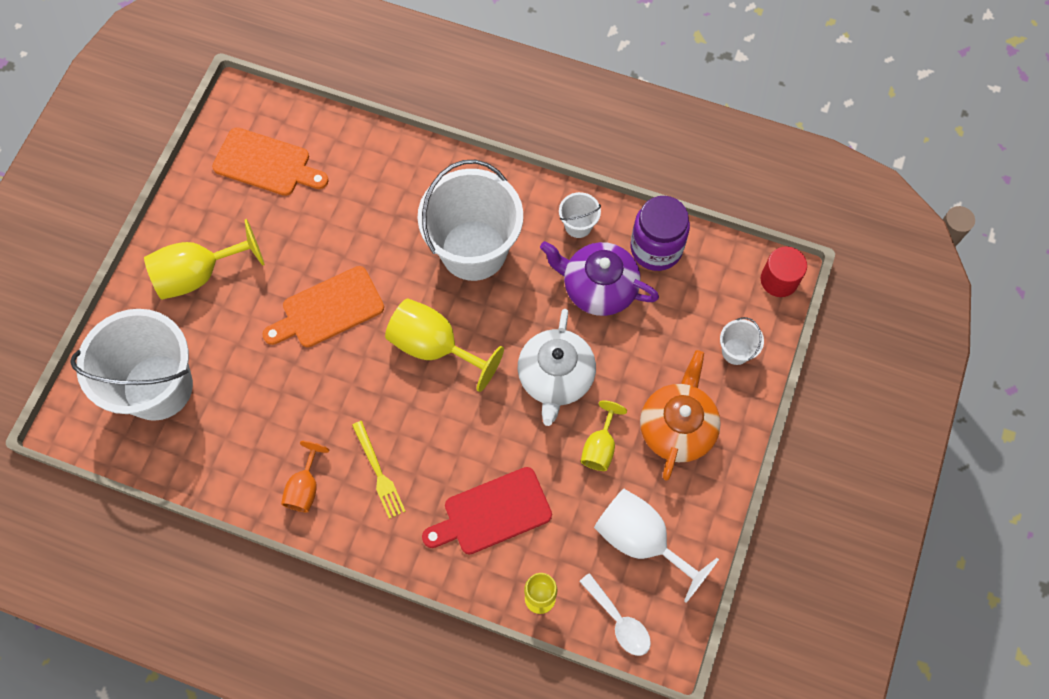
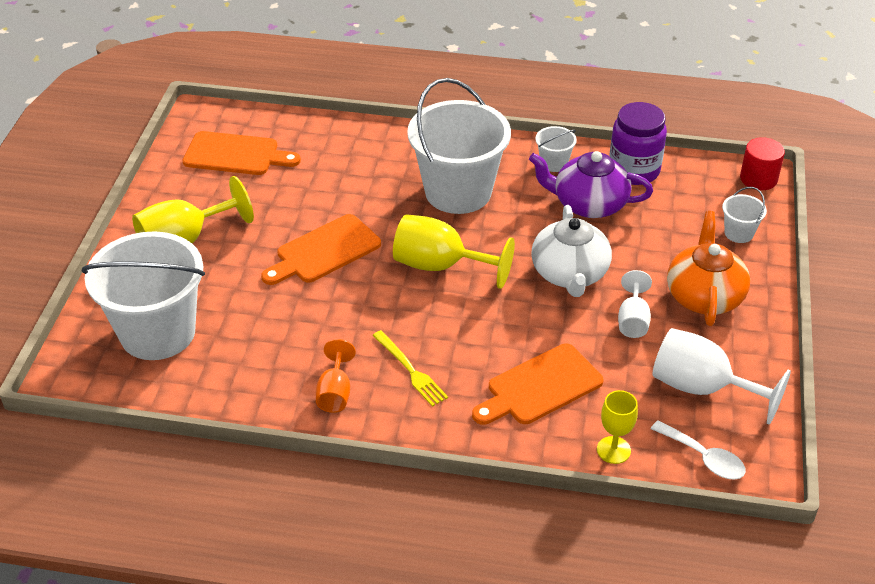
camera: 10 degrees left, 25 degrees down
red cutting board [422,467,552,555] -> orange cutting board [472,343,604,425]
yellow goblet [581,400,627,471] -> white goblet [618,270,652,338]

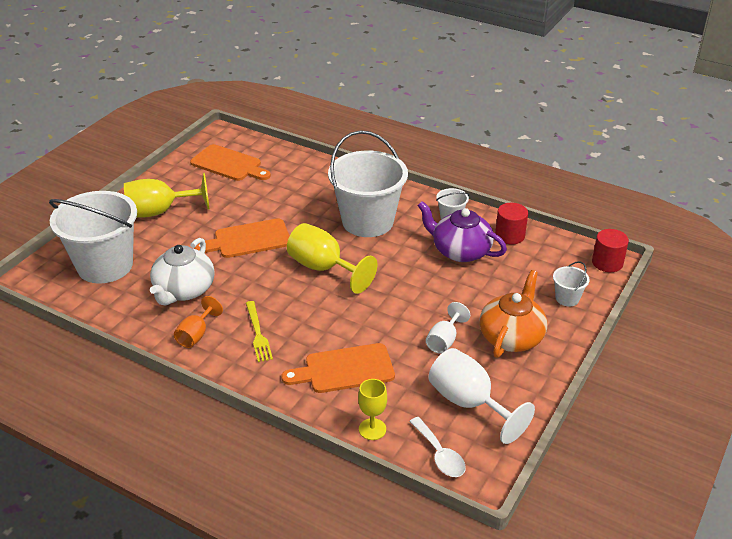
camera: 20 degrees right, 5 degrees down
white teapot [531,205,612,297] -> white teapot moved to [150,238,215,306]
purple jar [610,102,667,185] -> red cylinder [495,203,528,244]

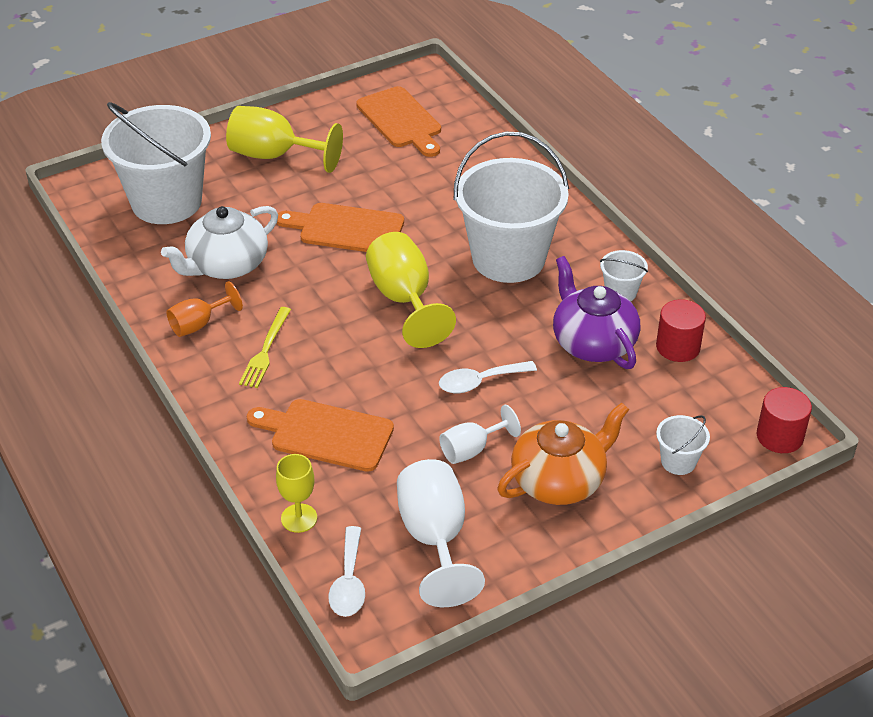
camera: 30 degrees right, 5 degrees up
none -> white spoon [439,361,537,393]

